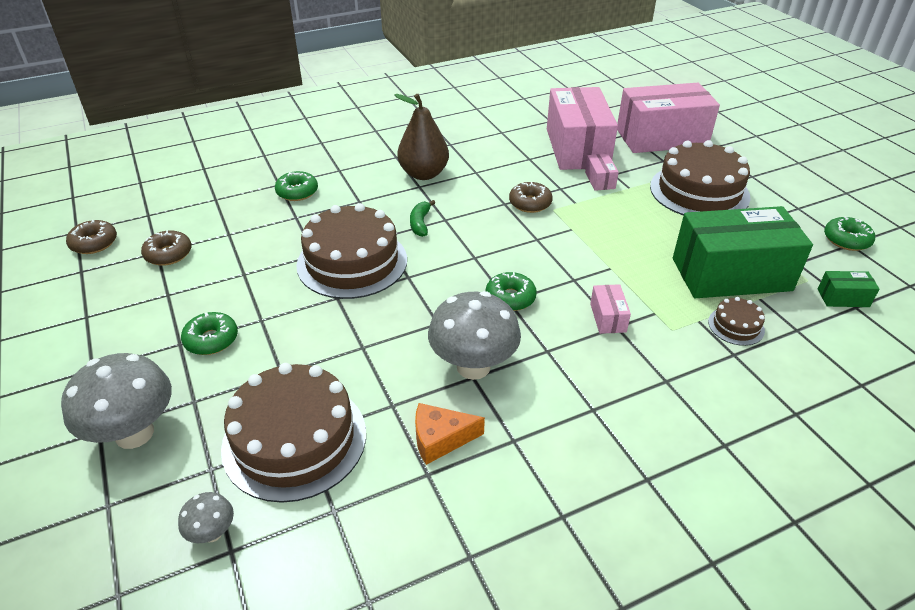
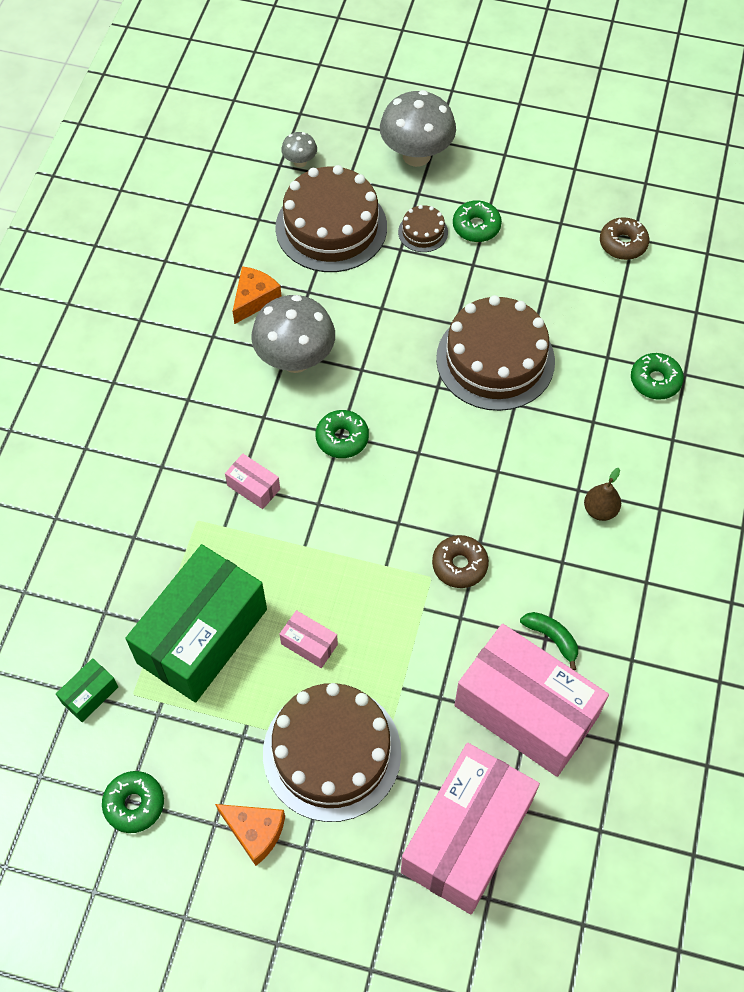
camera: 130 degrees right, 20 degrees up
brown donut [66,220,117,254] -> none
brown pear [394,94,449,180] -> brown pear [584,468,621,521], size x0.53
green banana [410,200,435,237] -> green banana moved to [520,612,578,671]
pink box [585,154,619,191] -> pink box moved to [279,610,338,668]
brown cake [708,297,765,346] -> brown cake moved to [398,205,448,252]
none -> orange cheese [215,804,285,866]

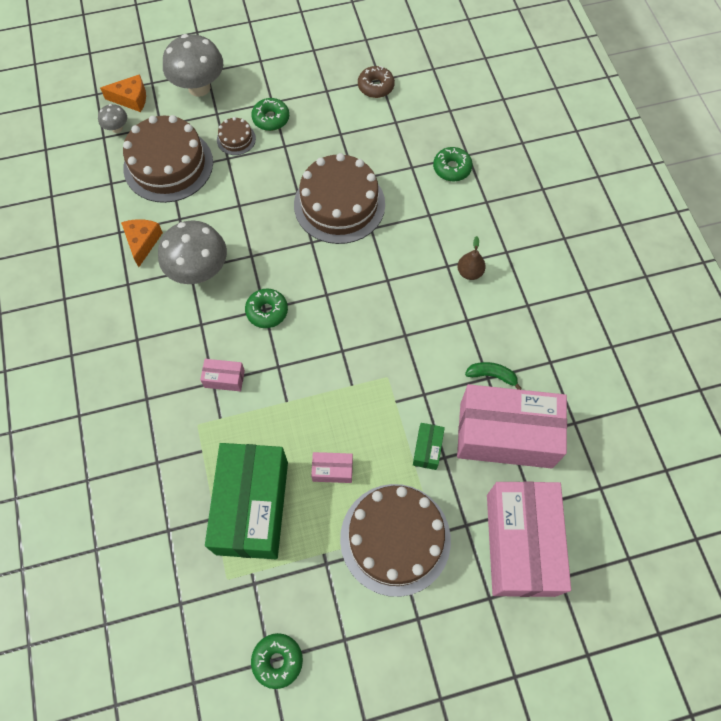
camera: 30 degrees left, 5 degrees up
green box [56,658,118,722] -> green box moved to [413,423,445,470]
orange cheese [215,804,285,866] -> orange cheese moved to [100,74,146,112]
brown donut [432,535,489,588] -> none

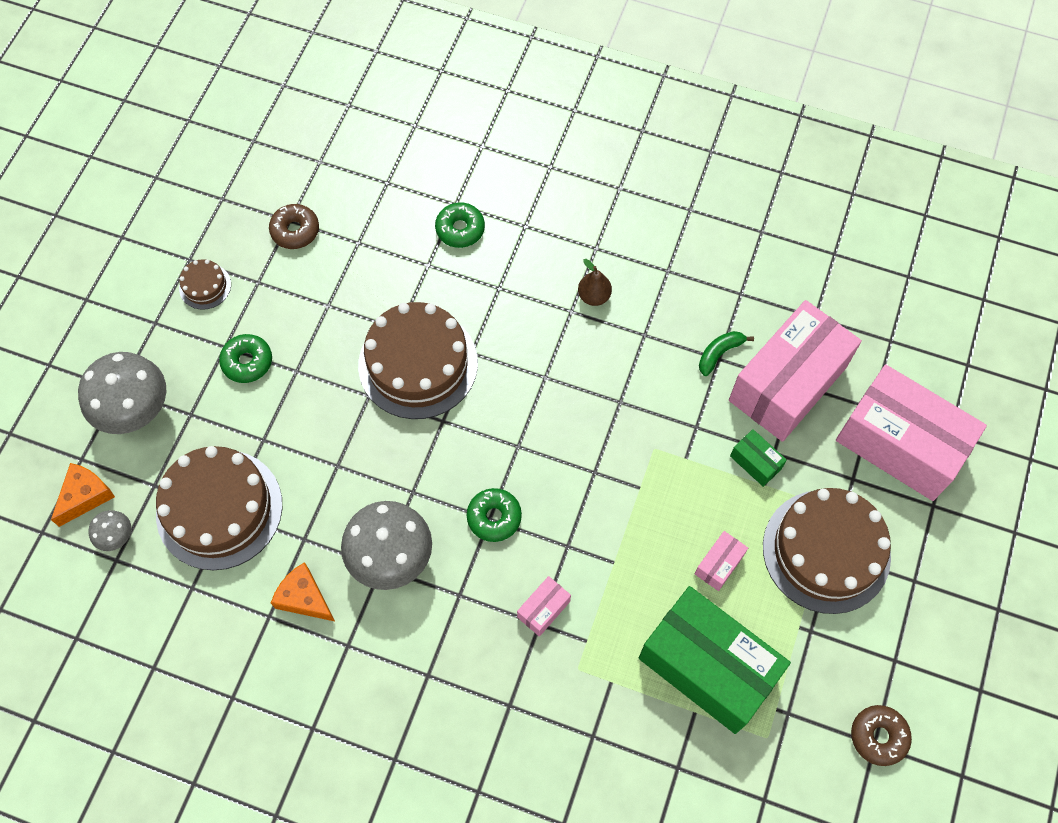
camera: 55 degrees left, 0 degrees up
brown cake [217,117,256,155] -> brown cake moved to [179,259,231,310]
green donut [251,633,303,689] -> brown donut [851,705,912,766]

